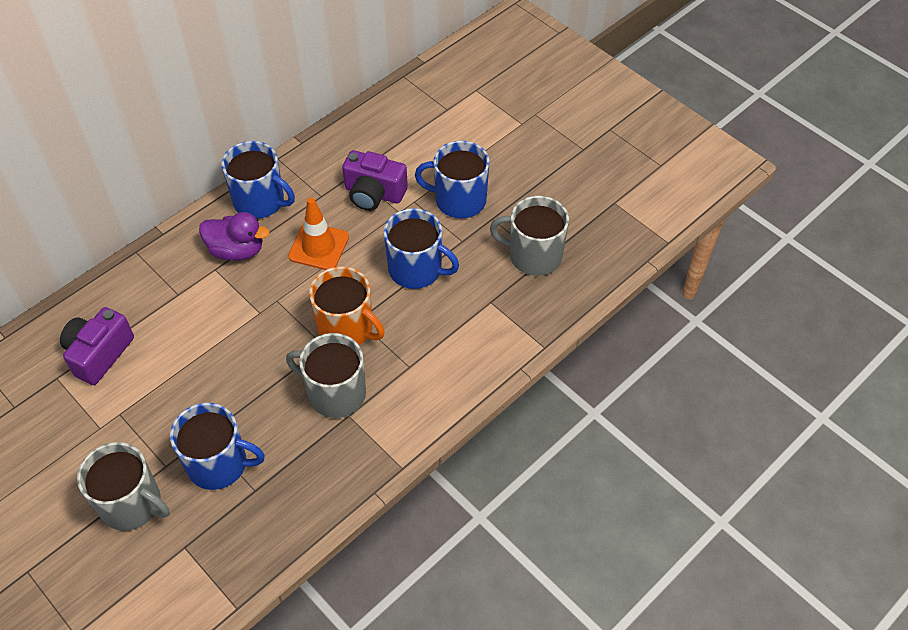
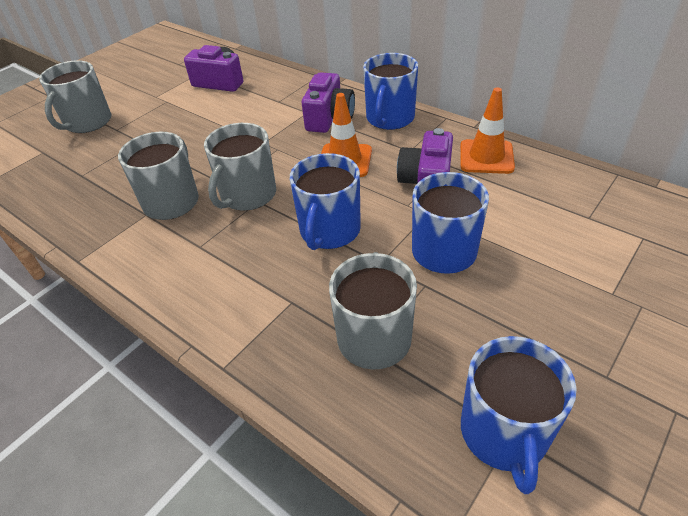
camera: 85 degrees right, 10 degrees down
blue mug [170,403,265,490] -> blue mug moved to [461,336,577,494]
purple duck [199,212,270,261] -> purple camera [302,72,355,133]
orange mug [309,266,384,345] -> grey mug [204,123,276,211]
none -> orange traffic cone [460,87,515,174]

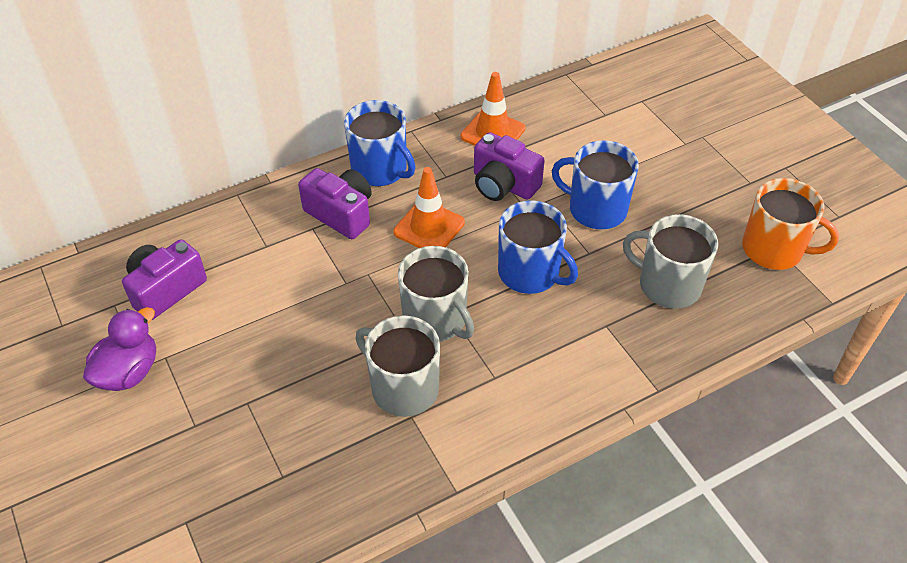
camera: 70 degrees left, 5 degrees up
grey mug [39,60,111,133] -> none
blue mug [461,336,577,494] -> orange mug [742,178,839,270]
none -> purple duck [83,307,156,391]

